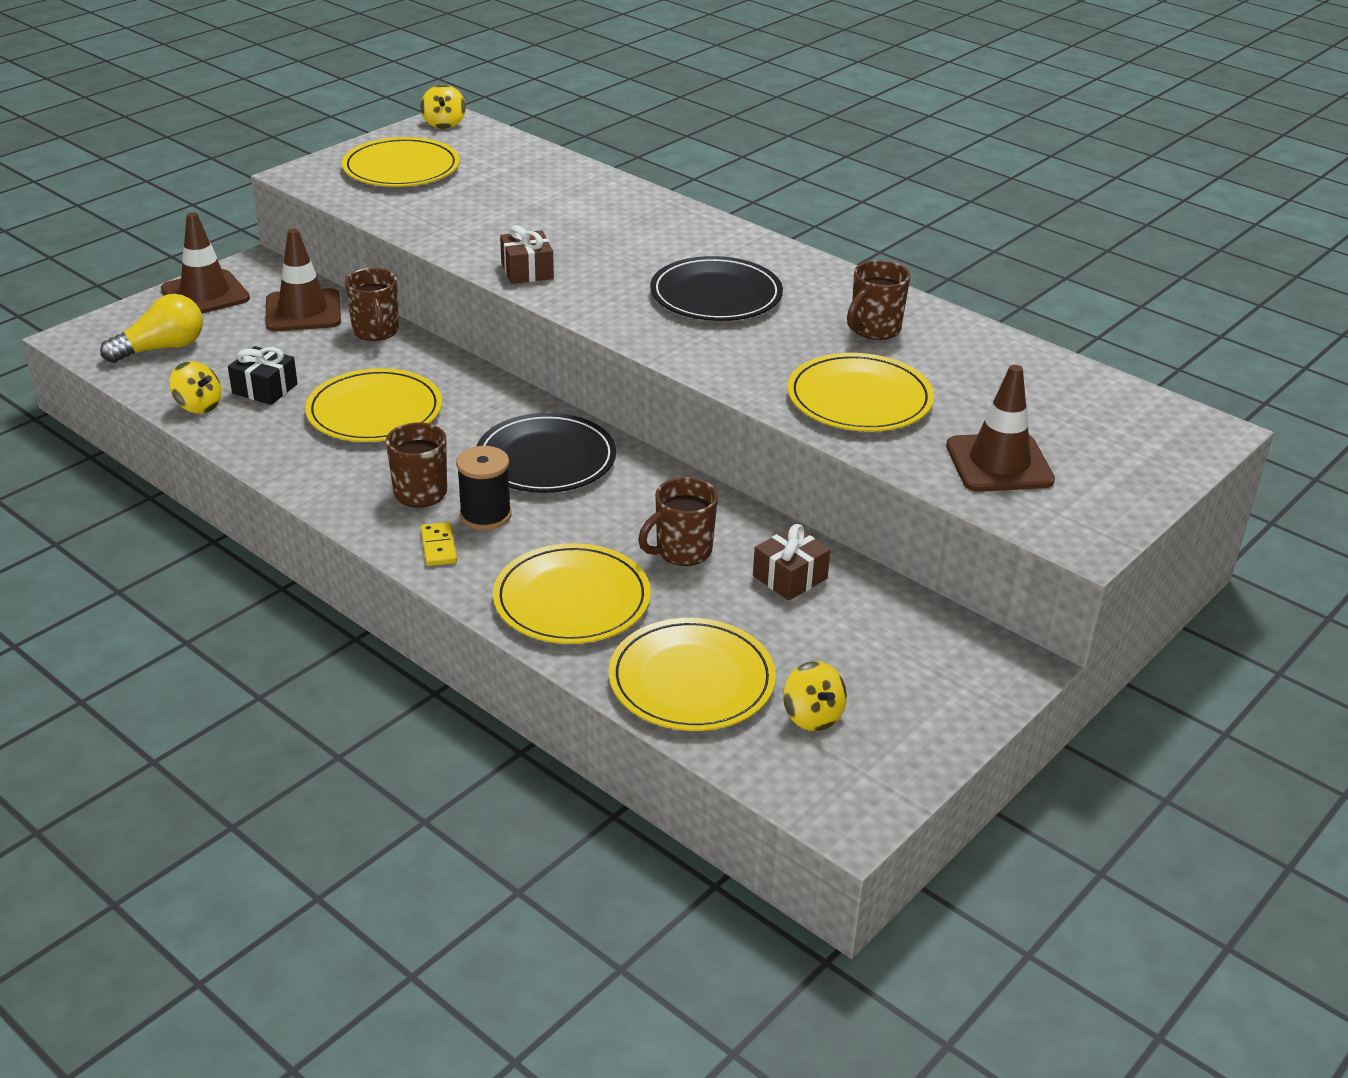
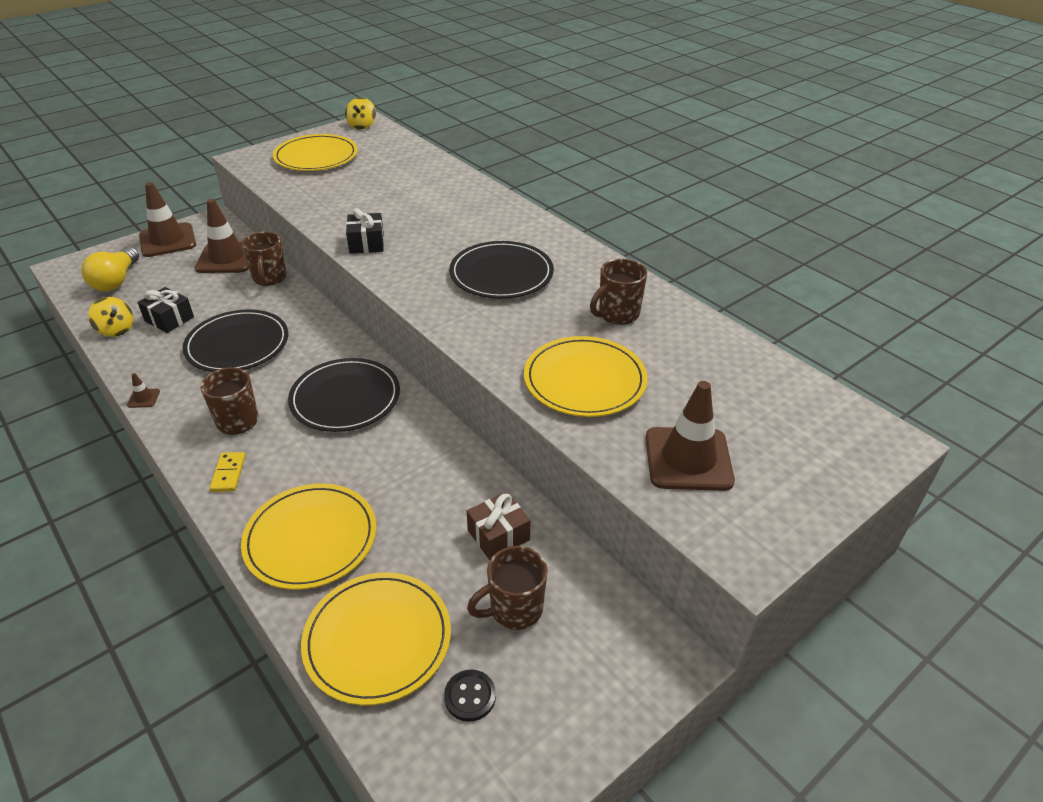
camera: 10 degrees right, 5 degrees up
yellow light bulb [100,294,203,363] -> yellow light bulb turned 120 degrees clockwise [81,247,139,291]
yellow plate [305,368,442,442] -> black plate [182,309,288,372]
black spool [456,446,512,530] -> none
brown gift [500,225,554,284] -> black gift [346,208,384,254]
brown mug [638,477,718,566] -> brown mug moved to [467,546,548,630]
yellow spinning top [783,661,847,731] -> black button [444,670,496,722]
none -> brown traffic cone [127,373,160,408]

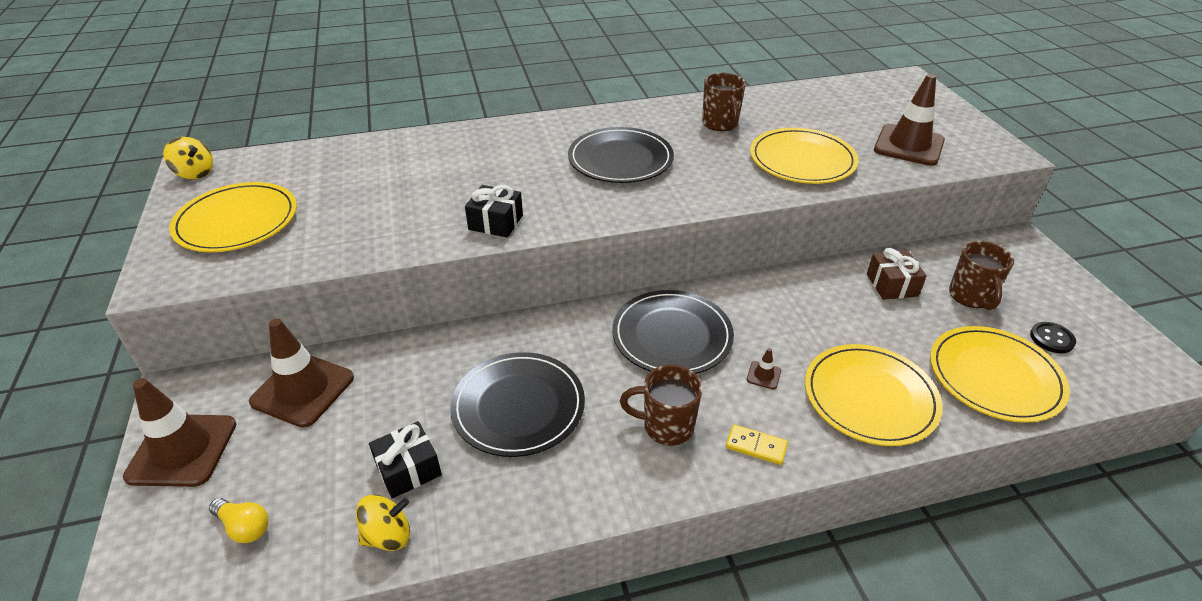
camera: 65 degrees left, 0 degrees up
yellow light bulb [81,247,139,291] -> yellow light bulb [209,498,269,543], size x0.60
brown traffic cone [127,373,160,408] -> brown traffic cone moved to [747,348,781,389]
brown mug [241,232,286,286] -> none

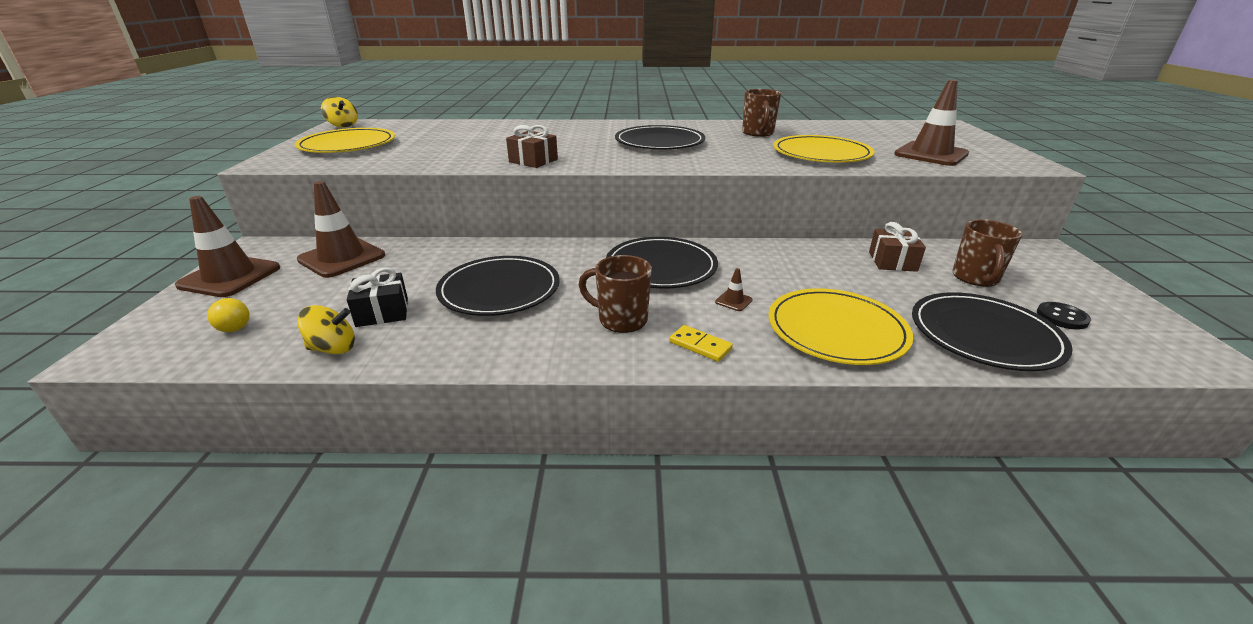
camera: 15 degrees right, 10 degrees down
black gift [465,185,523,237] -> brown gift [506,125,558,168]
yellow plate [930,326,1070,423] -> black plate [912,292,1073,371]

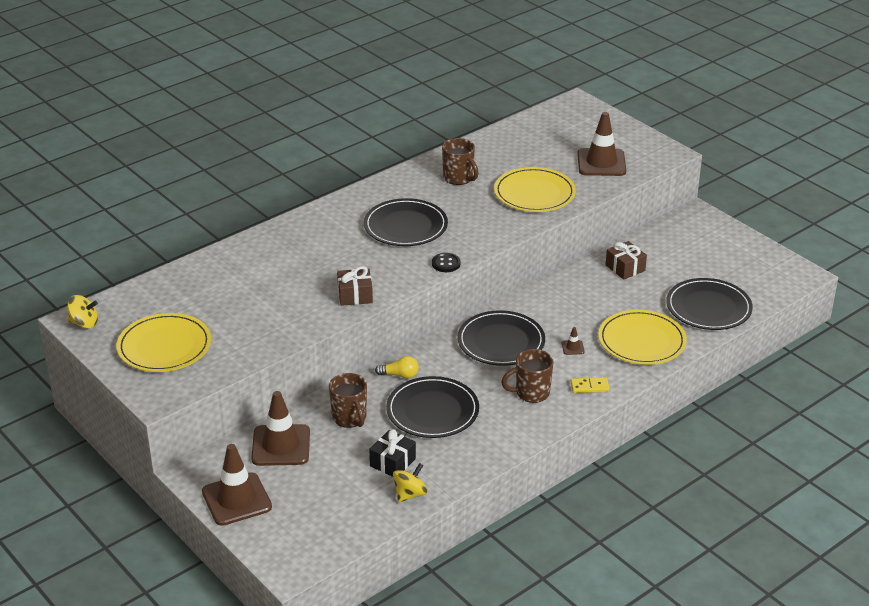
camera: 40 degrees left, 5 degrees up
yellow light bulb [207,298,250,332] -> yellow light bulb moved to [375,356,419,379]
brown mug [952,219,1022,287] -> brown mug moved to [329,373,367,428]
black button [1037,302,1091,330] -> black button moved to [432,253,461,272]

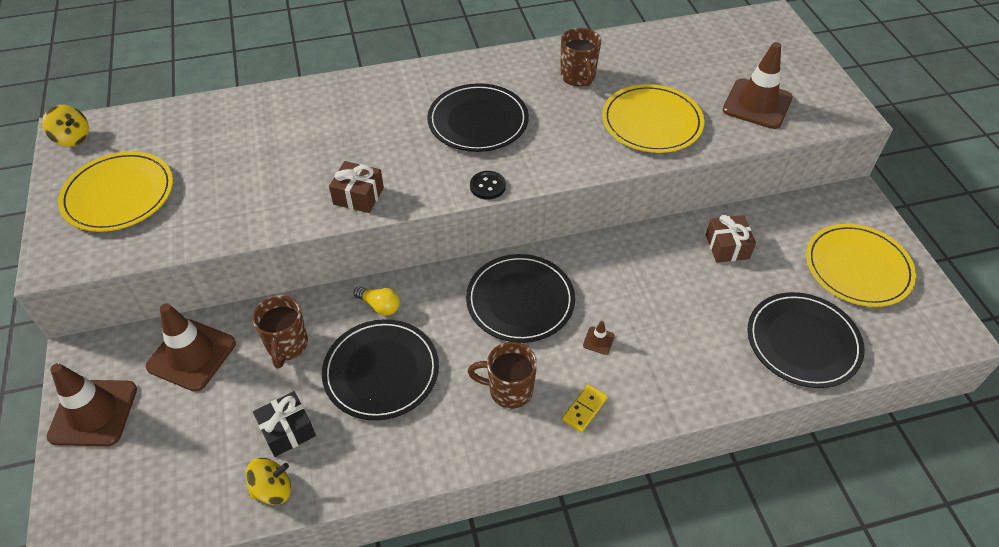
camera: 25 degrees right, 15 degrees up
yellow domino [571,377,610,393] -> yellow domino turned 75 degrees counterclockwise [562,384,608,432]
yellow plate [598,310,687,365] -> yellow plate moved to [806,224,916,307]

